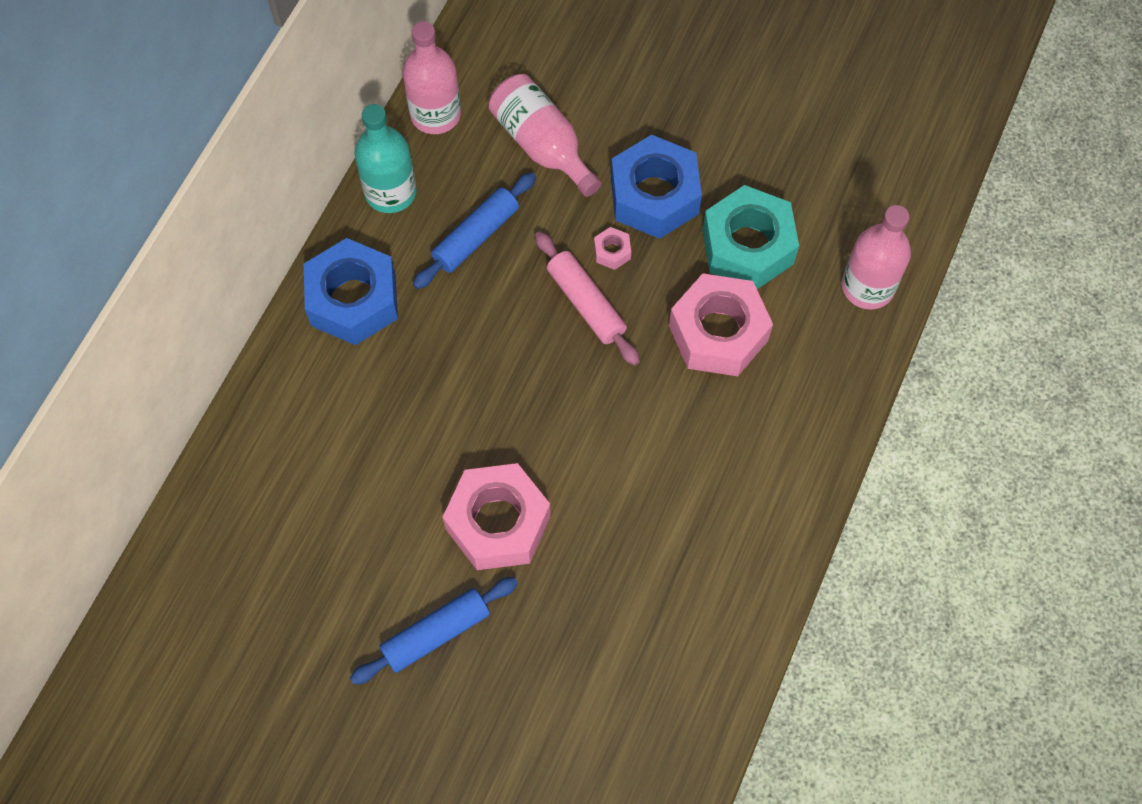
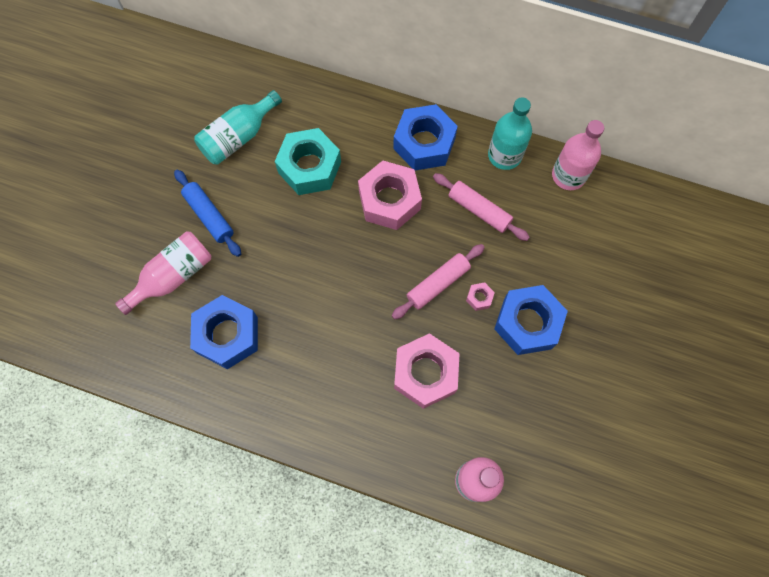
camera: 85 degrees right, 5 degrees up
blue rolling pin [413,172,536,289] -> pink rolling pin [433,173,530,241]
pink nut [443,463,551,570] -> pink nut moved to [358,161,422,230]
pink bottle [489,74,601,197] -> pink bottle moved to [115,231,211,315]
turquoise nut [702,185,799,289] -> turquoise nut moved to [275,128,341,195]
none -> blue nut [190,295,258,369]
none -> turquoise bottle [194,90,282,165]

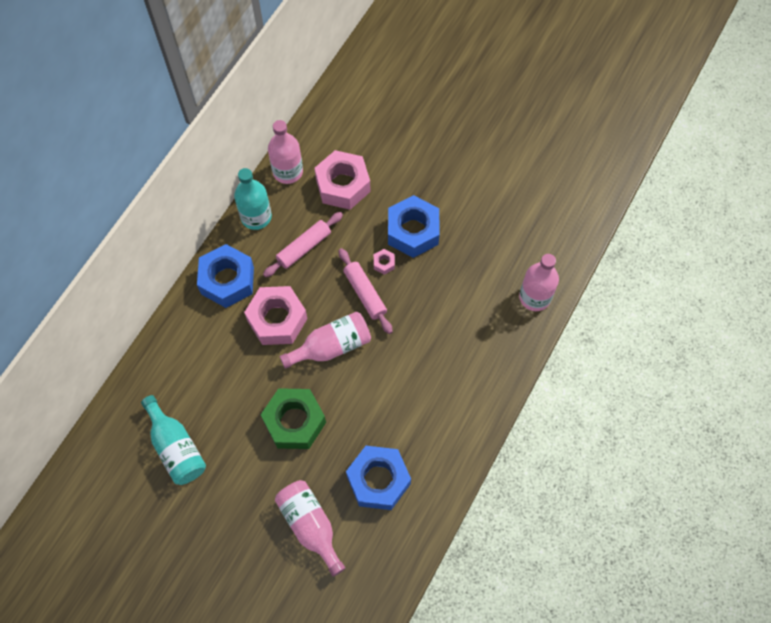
camera: 80 degrees left, 5 degrees down
blue rolling pin [174,170,241,257] -> none
turquoise nut [275,128,341,195] -> none
pink nut [394,333,460,409] -> pink nut moved to [314,150,371,210]
none -> green nut [261,388,326,449]
none -> pink bottle [280,312,371,369]

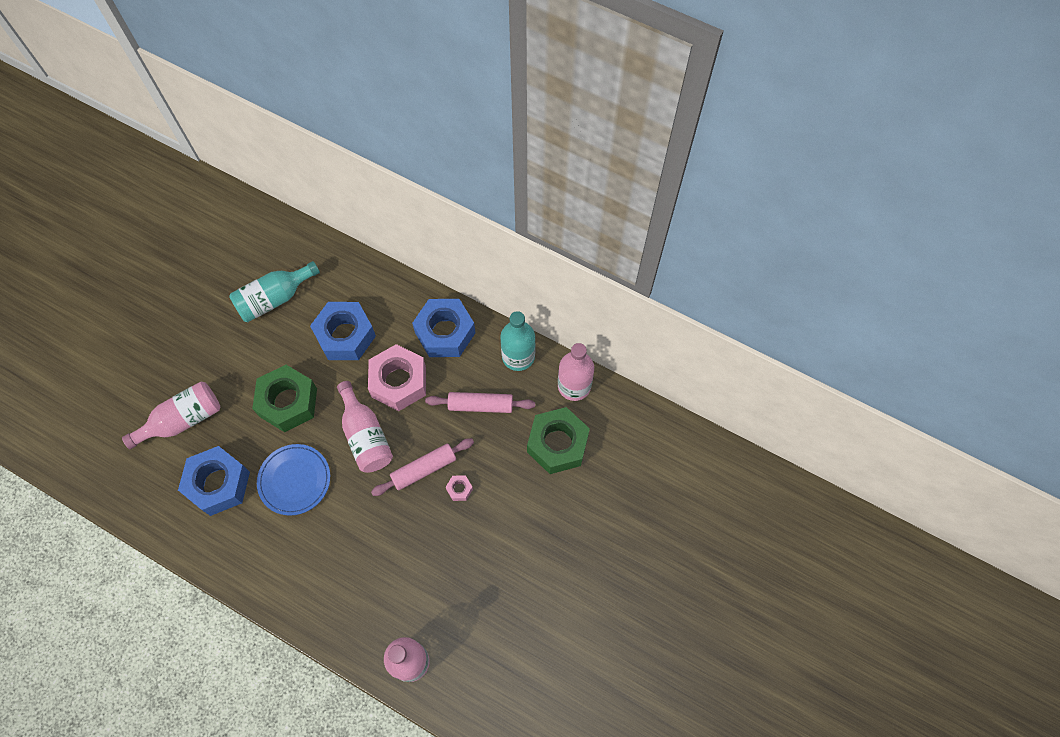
camera: 90 degrees right, 0 degrees up
pink rolling pin [263,212,343,277] -> pink rolling pin turned 45 degrees counterclockwise [425,392,535,413]
pink nut [314,150,371,210] -> green nut [527,407,590,474]
blue nut [388,195,440,258] -> blue nut moved to [310,302,376,360]
none -> blue plate [257,444,330,516]

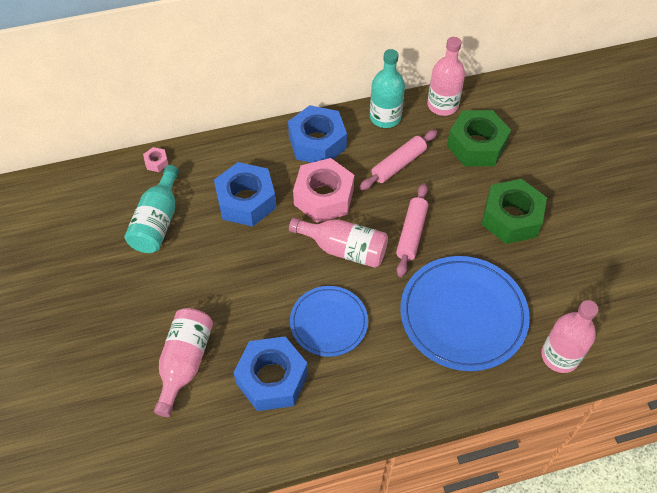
camera: 45 degrees left, 10 degrees down
green nut [252,365,317,432] -> green nut moved to [481,179,547,244]
pink nut [446,475,473,501] -> pink nut moved to [143,147,168,172]
none -> blue plate [400,256,530,371]

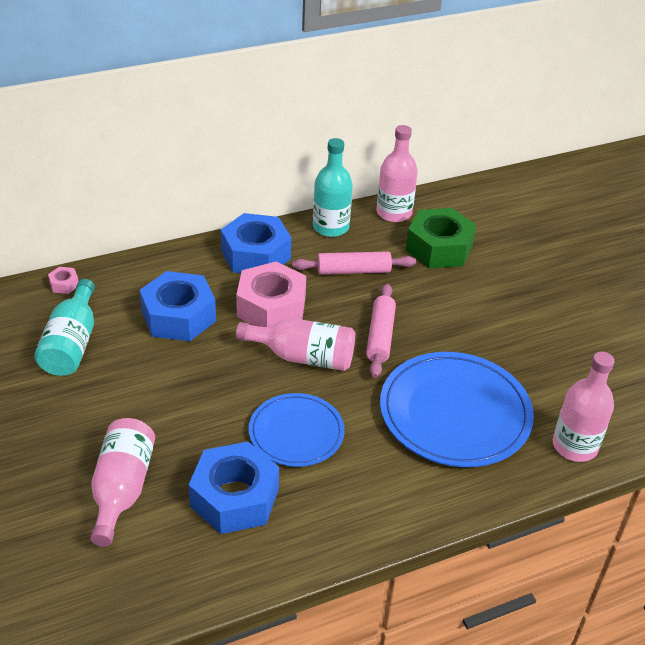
camera: 10 degrees left, 15 degrees down
pink rolling pin [359,130,438,190] -> pink rolling pin turned 45 degrees clockwise [292,251,416,275]
green nut [481,179,547,244] -> none

